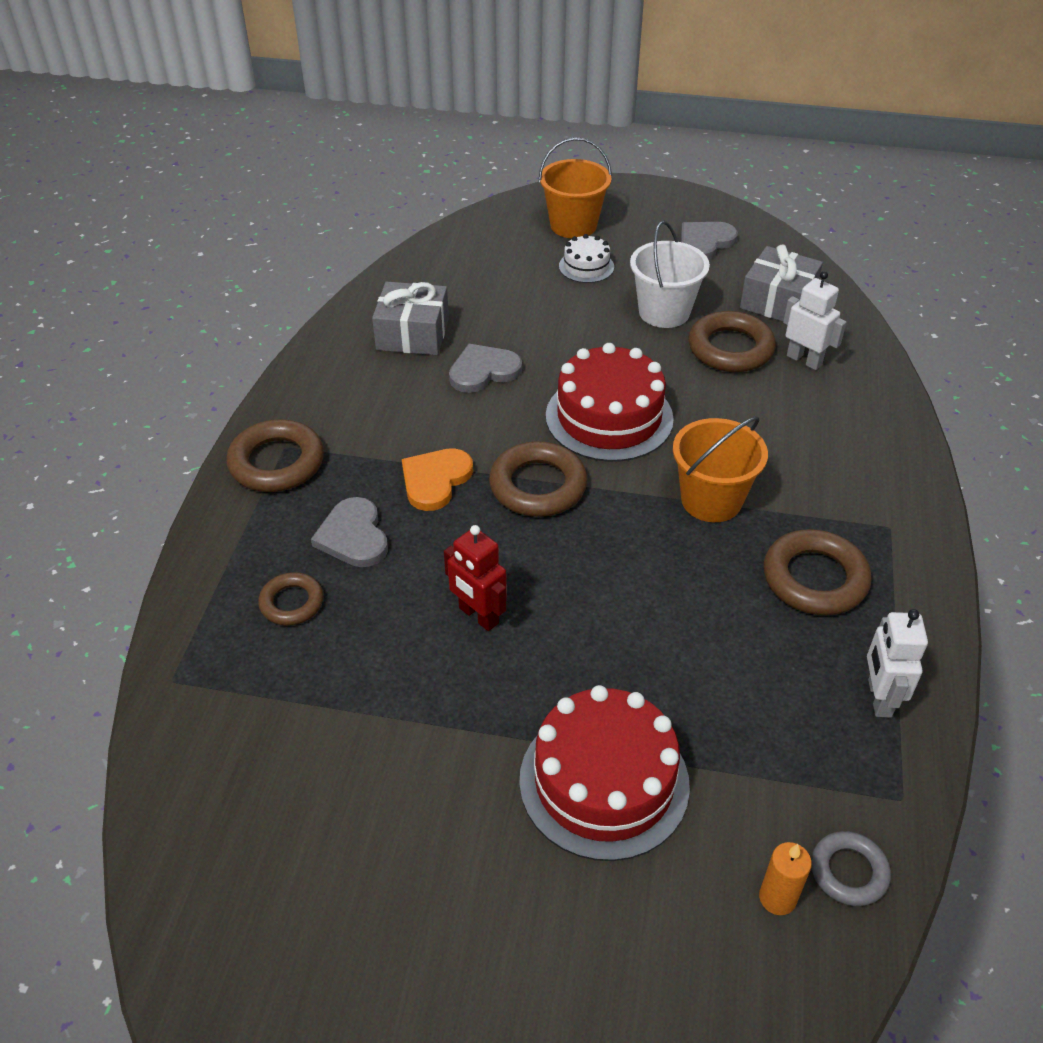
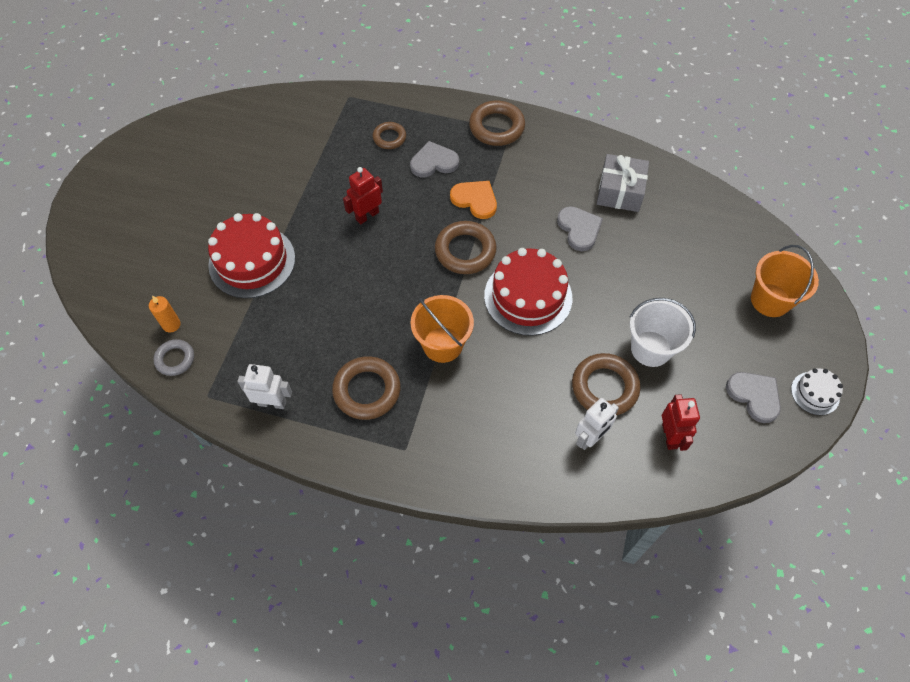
camera: 95 degrees right, 15 degrees up
white cake [559,234,614,283] -> white cake moved to [791,368,843,415]
grey gift [740,244,823,321] -> red robot [662,394,700,451]

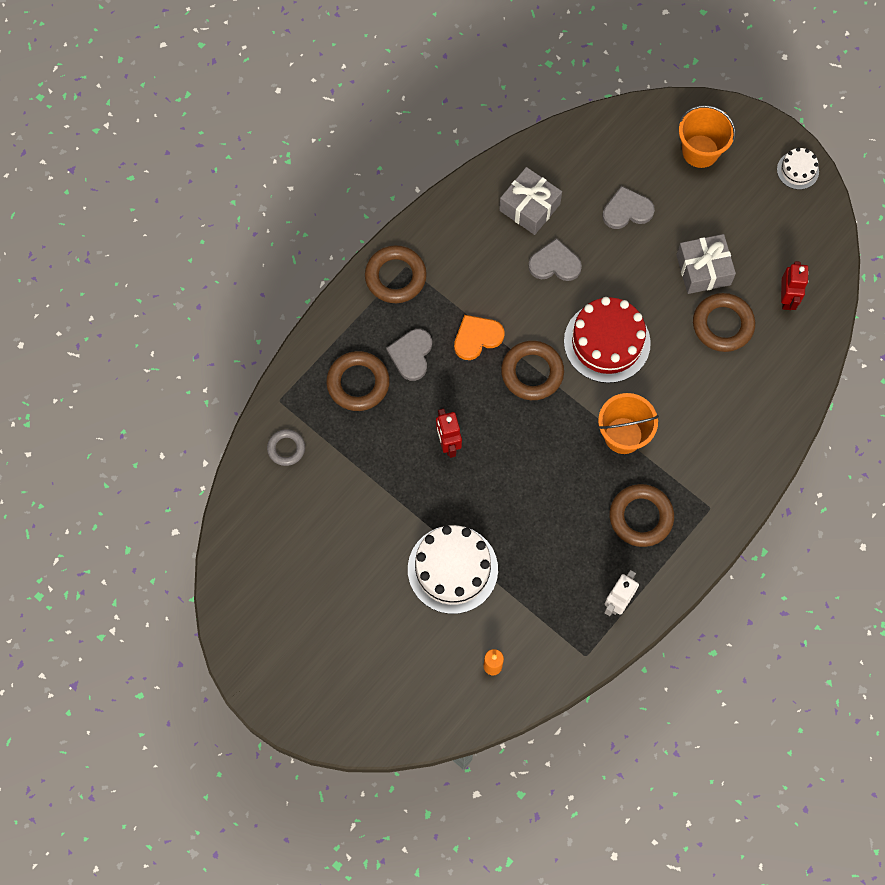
camera: 65 degrees left, 10 degrees up
grey ring [153,339,194,376] -> grey ring moved to [267,429,305,466]
red cake [208,213,295,298] -> white cake [408,525,498,614]
brown ring [373,122,406,149] -> brown ring [326,351,390,411], size x1.67
white robot [575,398,619,450] -> none
white bucket [630,298,696,367] -> grey gift [676,234,736,294]
red robot [662,394,700,451] -> red robot turned 75 degrees clockwise [781,261,809,310]
grey heart [726,372,781,423] -> grey heart moved to [602,186,655,229]

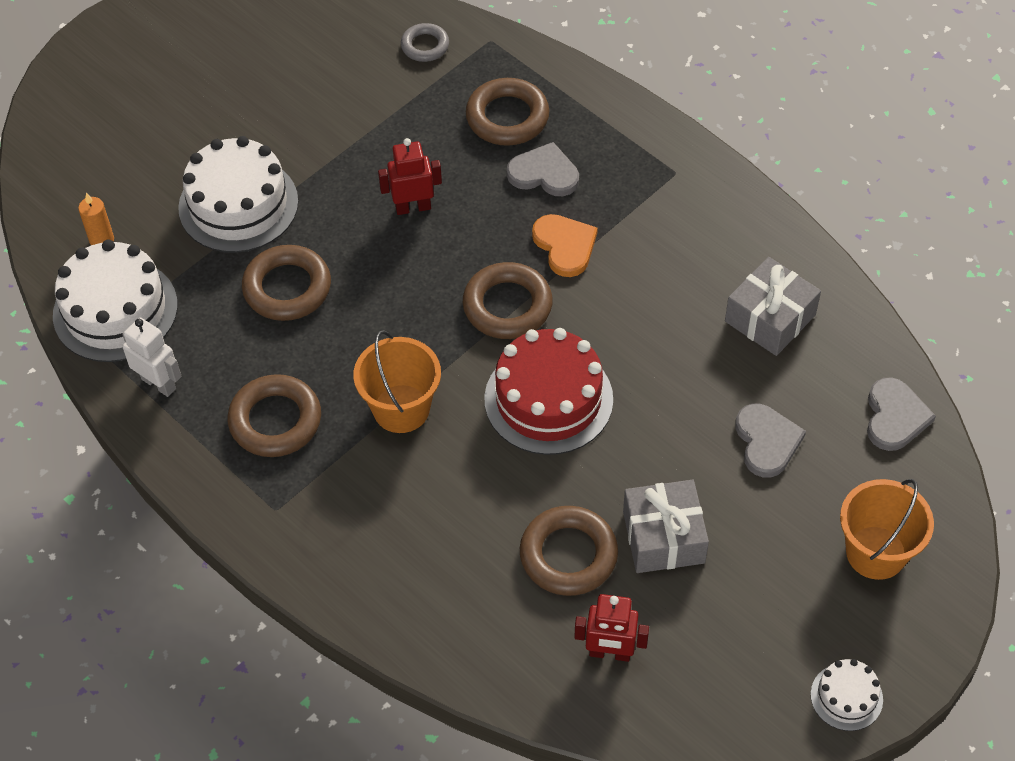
camera: 95 degrees right, 15 degrees down
brown ring [365,245,427,303] -> brown ring moved to [242,245,331,321]
grey heart [528,238,582,281] -> grey heart moved to [867,377,936,451]
none -> white cake [53,239,178,362]

